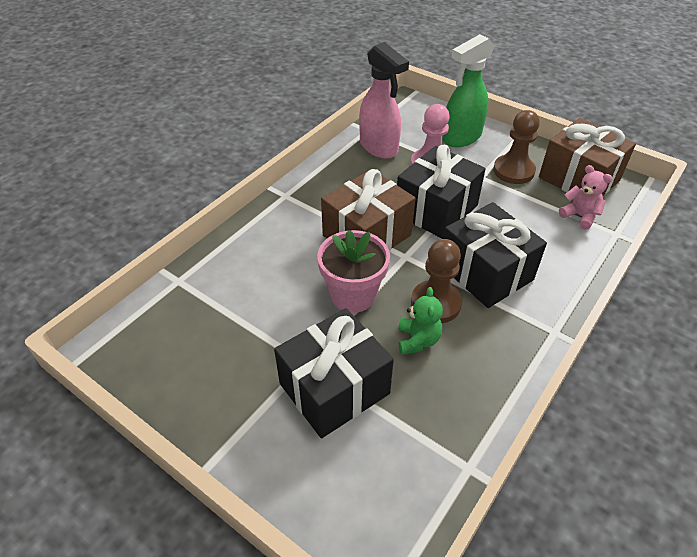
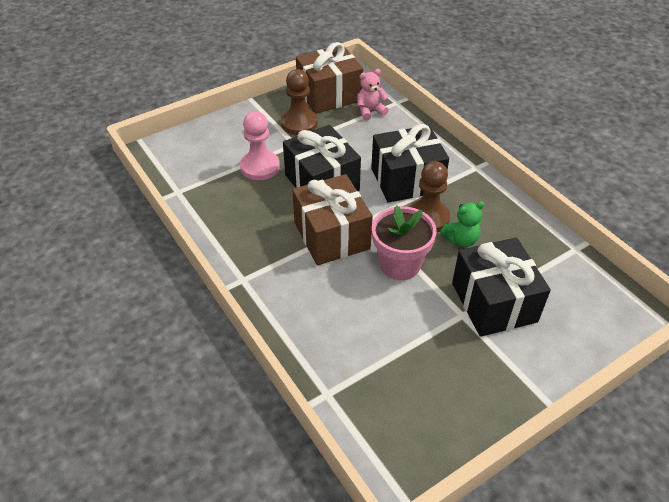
camera: 70 degrees left, 0 degrees up
pink spray bottle [359,42,409,158] -> none
green teddy bear [398,287,443,355] -> green teddy bear turned 135 degrees clockwise [440,201,485,247]
green spray bottle [442,34,494,147] -> none

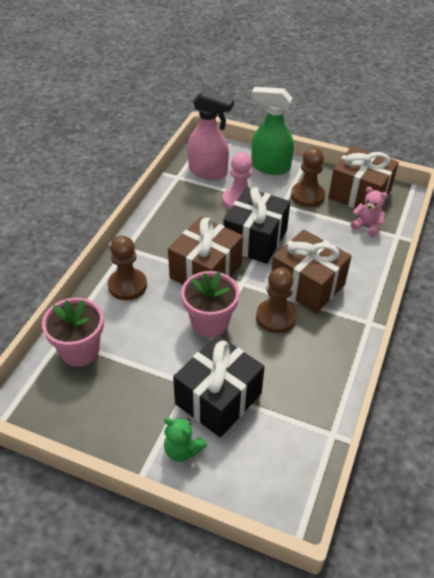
camera: 55 degrees right, 0 degrees up
black gift [371,124,449,203] -> brown gift [271,229,352,314]
green teddy bear [440,201,485,247] -> green teddy bear moved to [164,417,207,462]
none -> pink flower pot [42,298,104,367]
none -> brown pawn [108,236,147,300]
none -> pink spray bottle [187,90,234,180]
none -> green spray bottle [251,87,294,175]

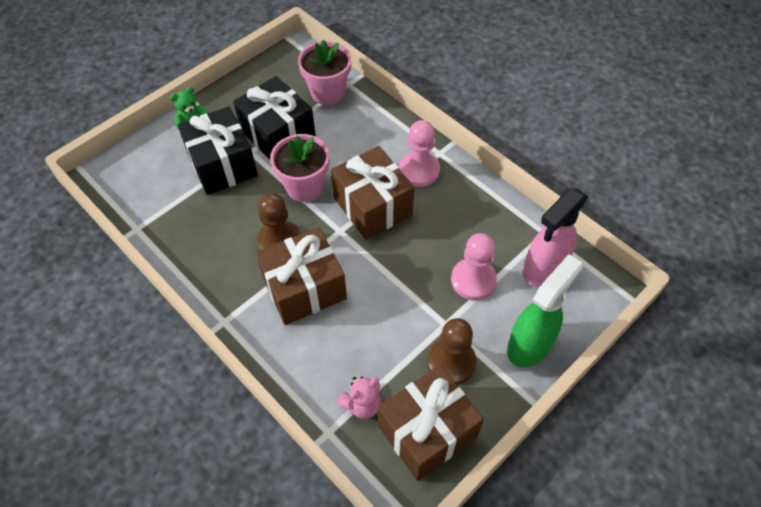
camera: 115 degrees right, 10 degrees up
brown pawn [108,236,147,300] -> none
black gift [223,187,290,264] -> black gift moved to [233,76,316,159]
none -> pink pawn [399,120,440,187]

